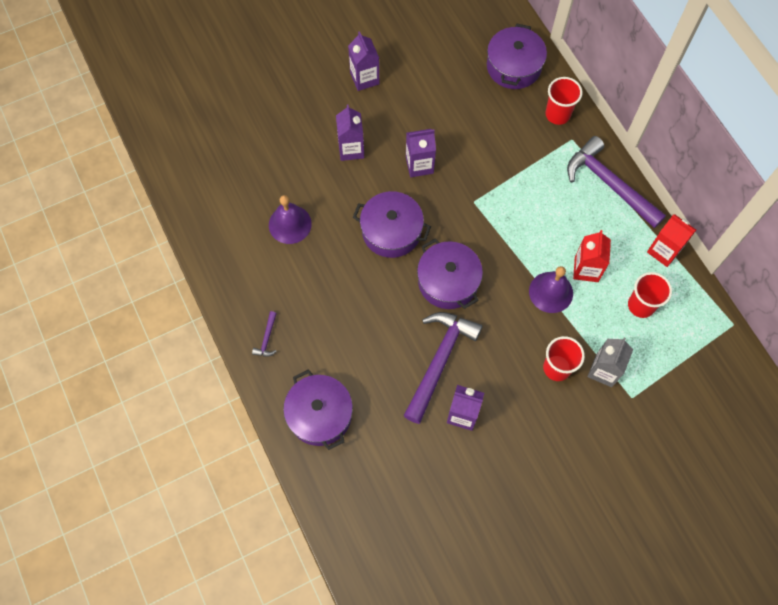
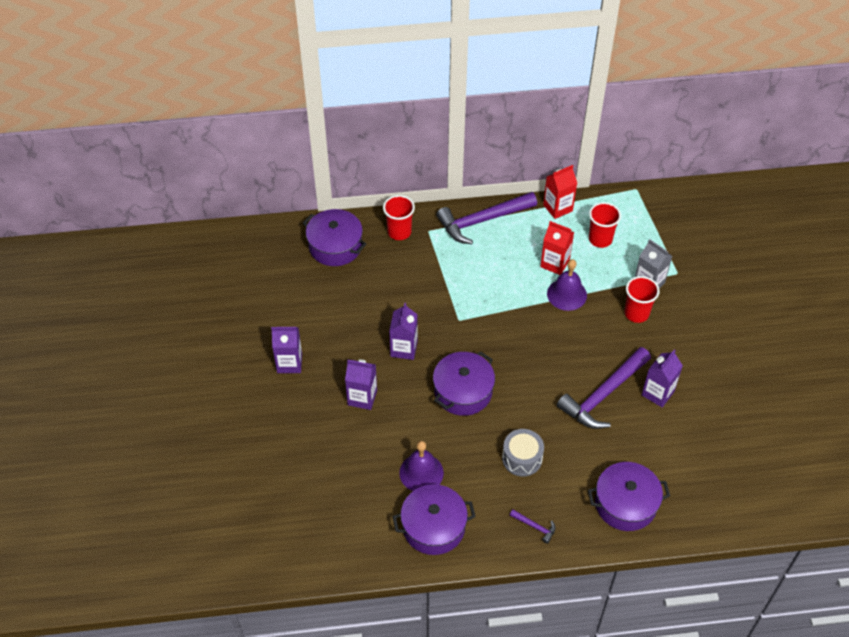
camera: 70 degrees left, 15 degrees down
purple hammer [404,312,483,424] -> purple hammer turned 90 degrees counterclockwise [557,347,651,429]
purple pot [417,238,483,309] -> purple pot moved to [392,484,476,555]
none -> grey drum [502,429,544,477]

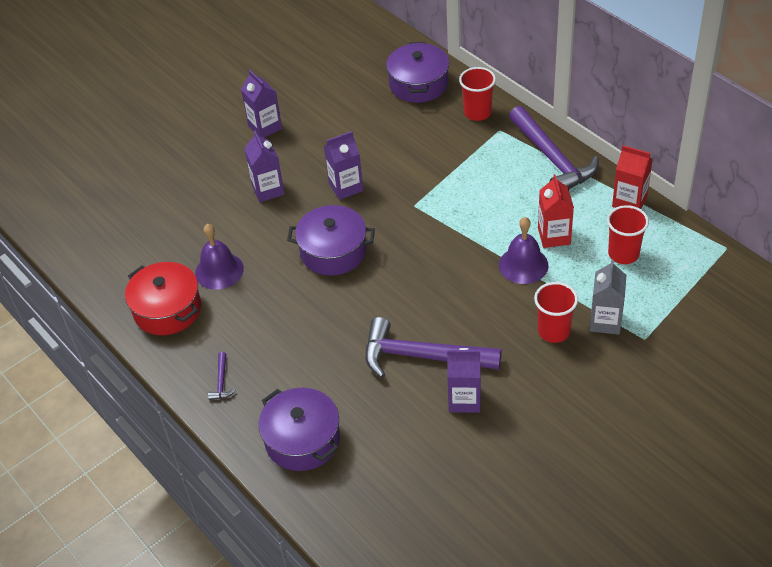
camera: 60 degrees right, 5 degrees down
purple pot [392,484,476,555] -> red pot [125,262,201,335]
purple hammer [436,192,537,244] -> purple hammer turned 150 degrees counterclockwise [509,106,599,189]
grey drum [502,429,544,477] -> none

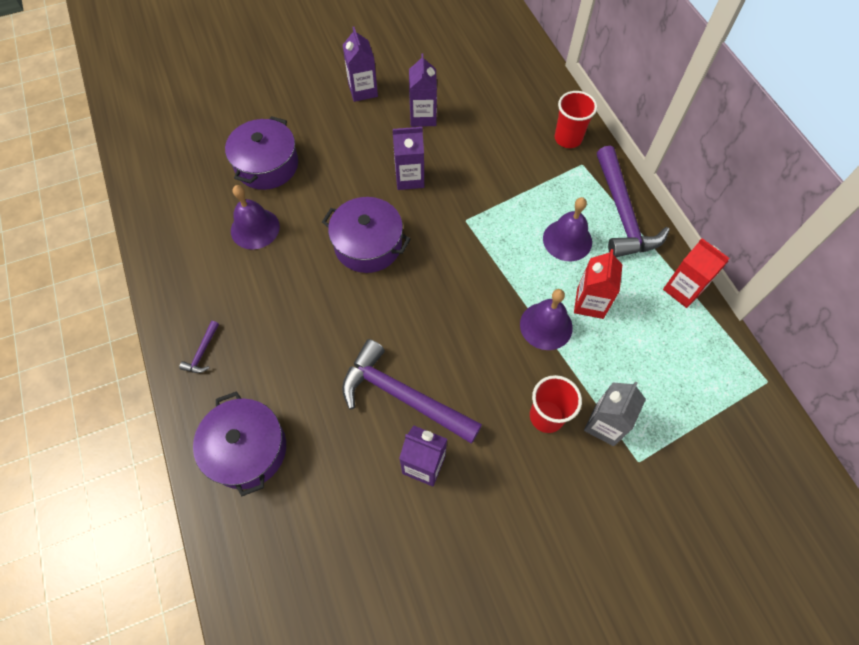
camera: 15 degrees right, 15 degrees up
red pot [125,262,201,335] -> none
purple carton [244,131,285,202] -> purple carton moved to [409,53,437,127]
purple pot [386,42,449,103] -> purple pot moved to [225,116,298,190]
red cup [607,205,649,264] -> none
none -> purple bell [543,197,592,261]

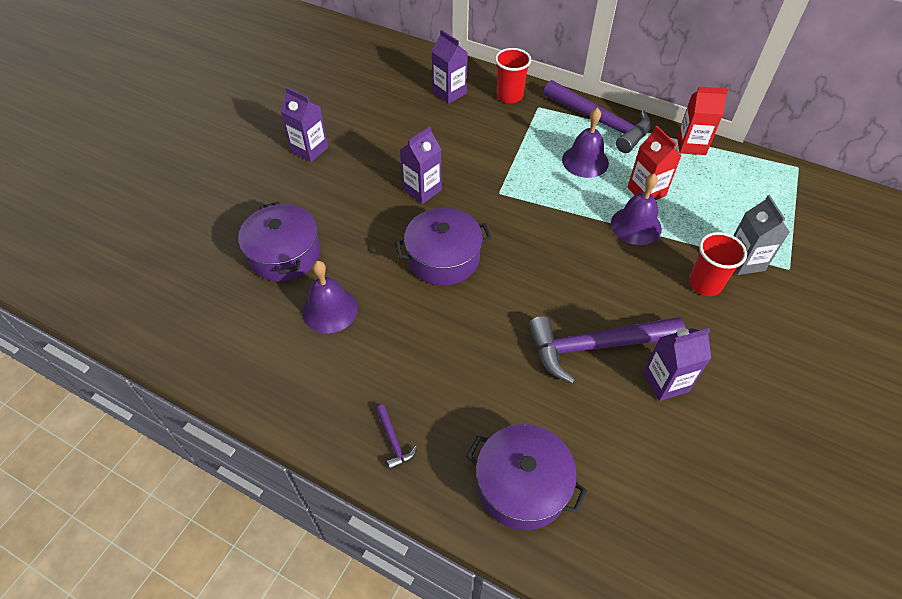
camera: 40 degrees left, 10 degrees down
purple carton [409,53,437,127] -> purple carton moved to [432,29,468,104]

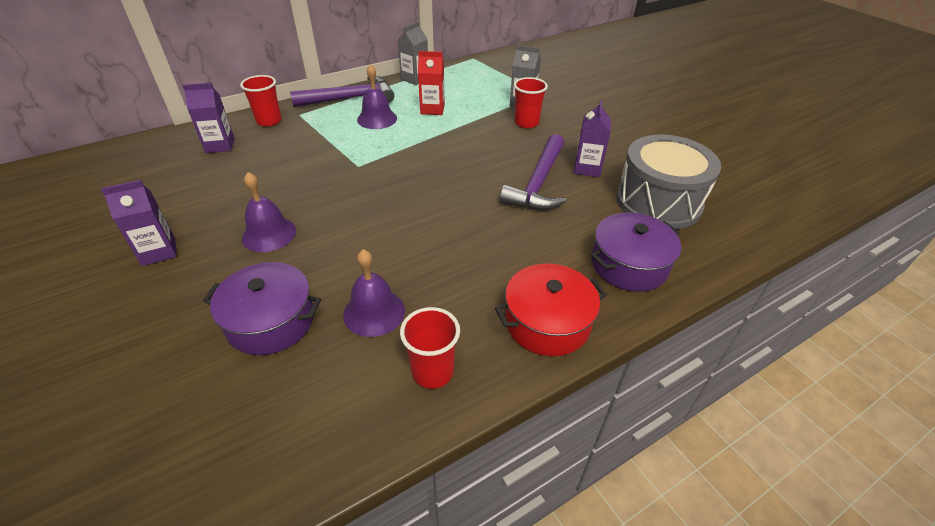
camera: 60 degrees left, 10 degrees down
purple hammer [376,405,417,470] -> red pot [495,264,607,356]
purple pot [395,208,492,286] -> none
purple carton [400,126,442,204] -> none
purple bell [611,174,662,245] -> purple bell moved to [242,172,296,252]
red carton [677,87,728,155] -> grey carton [398,21,428,85]
none -> red cup [400,307,460,389]
none -> grey drum [616,134,721,229]

